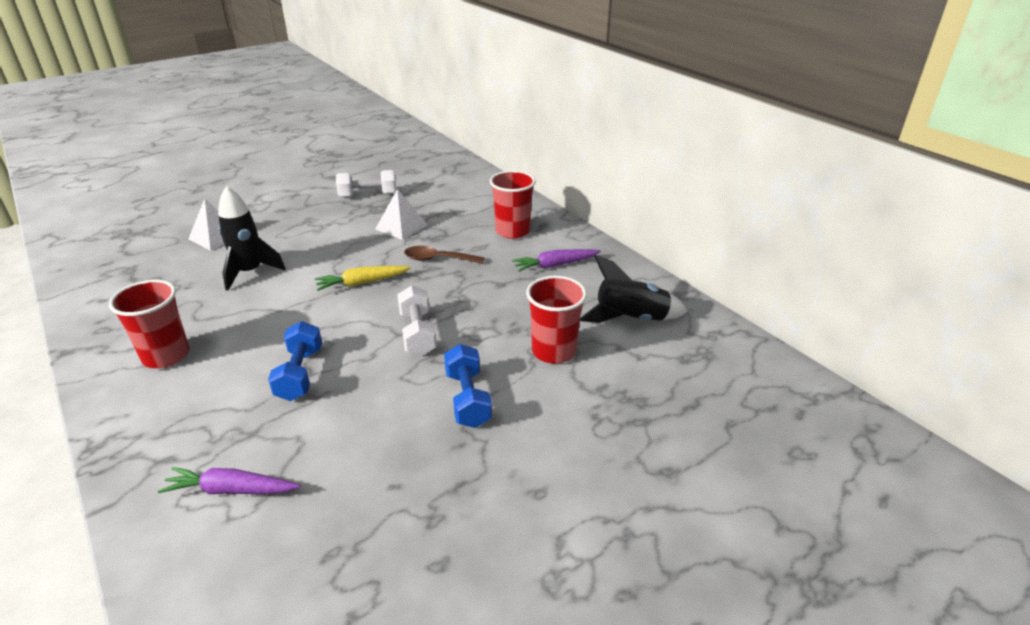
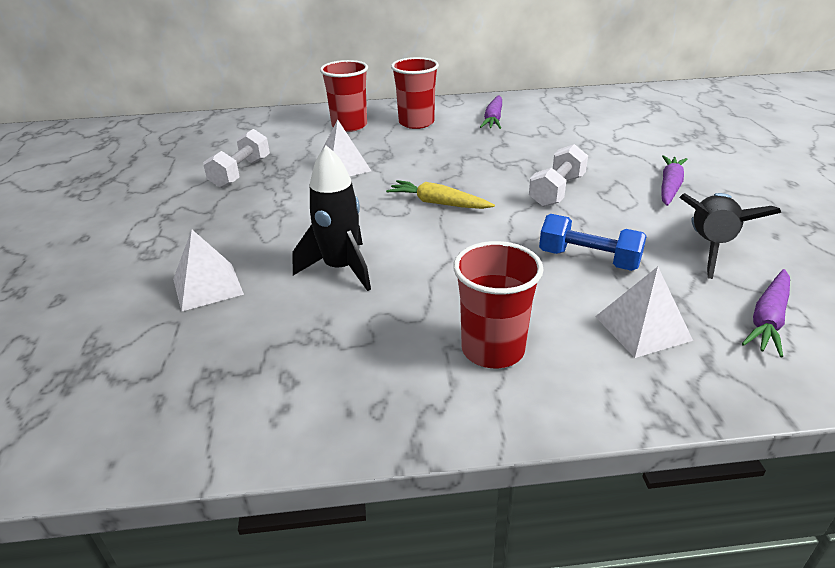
camera: 60 degrees left, 0 degrees up
yellow carrot [315,266,411,291] -> yellow carrot turned 105 degrees clockwise [386,180,495,209]
white dumbbell [397,285,437,356] -> white dumbbell turned 75 degrees counterclockwise [529,144,588,207]
brown spoon [404,246,485,264] -> none
blue dumbbell [444,344,492,428] -> purple carrot [661,155,688,206]
red cup [526,276,587,364] -> red cup moved to [320,60,368,132]
black rocket [580,255,688,323] -> black rocket moved to [679,193,781,279]
none -> white pyramid [595,267,693,358]

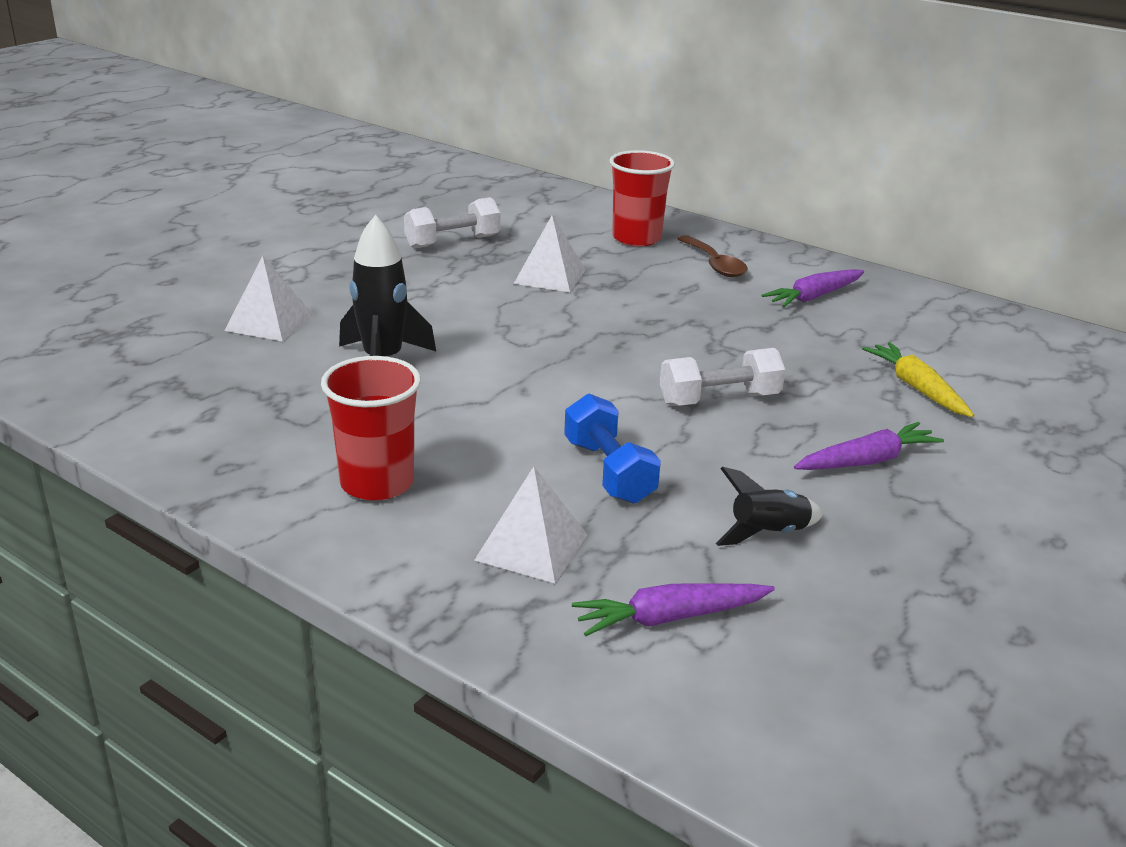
camera: 40 degrees right, 5 degrees down
yellow carrot [386,180,495,209] -> yellow carrot moved to [862,342,974,417]
red cup [391,57,439,129] -> brown spoon [678,235,748,277]
black rocket [679,193,781,279] -> black rocket [716,467,823,546], size x0.63

